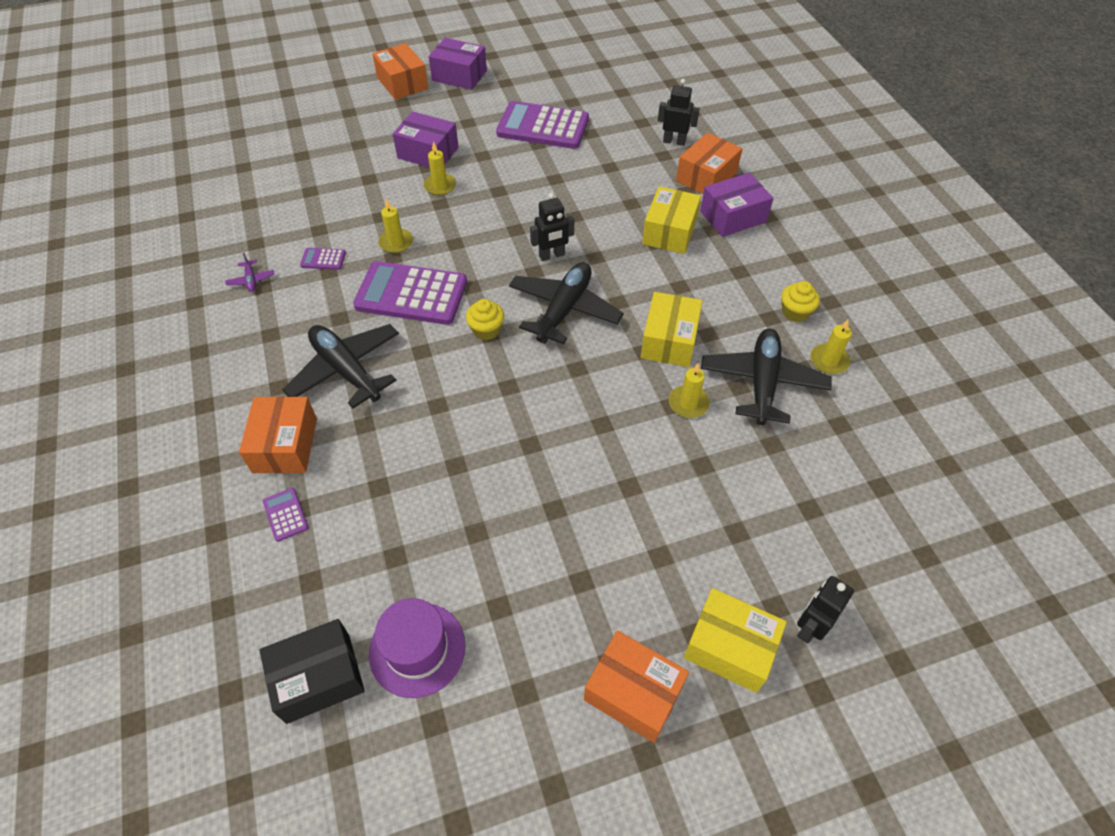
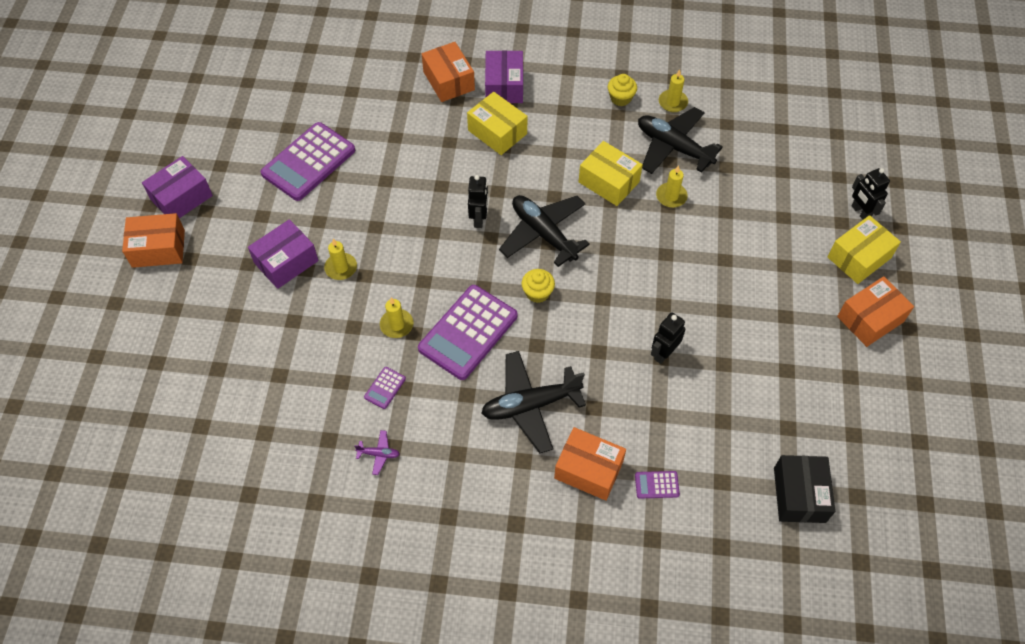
camera: 65 degrees left, 5 degrees up
purple hat [369,598,466,698] -> none
black robot [658,79,700,146] -> black robot moved to [651,312,685,364]

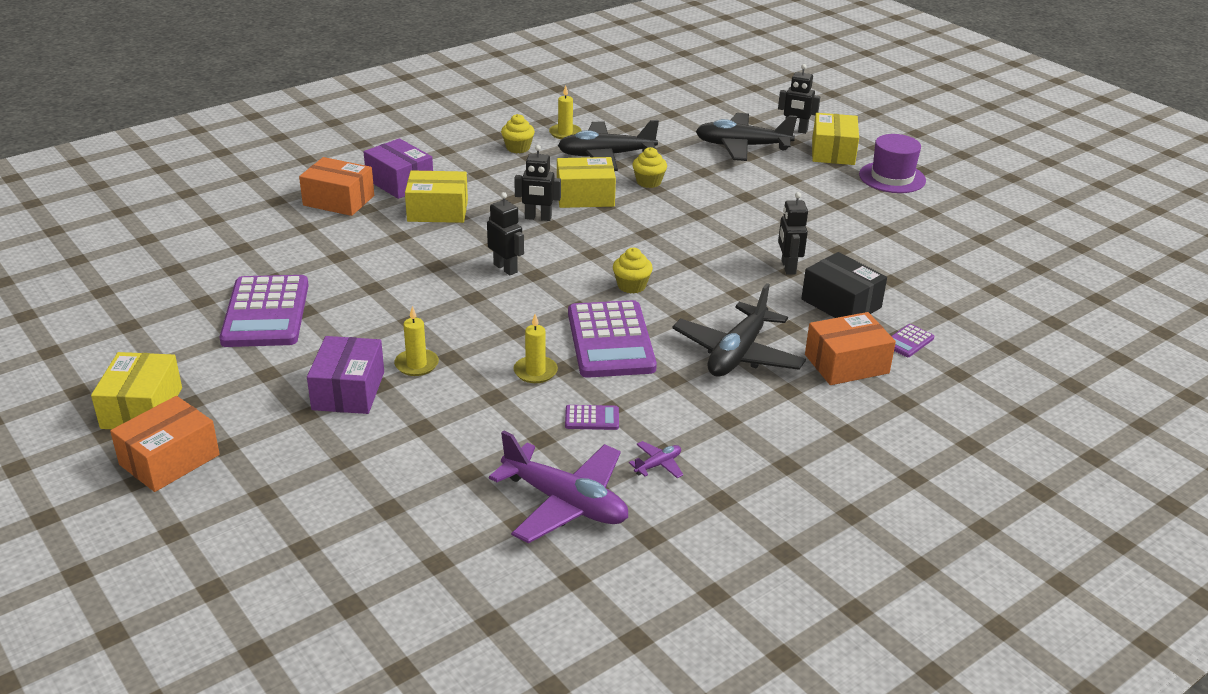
camera: 45 degrees left, 25 degrees down
purple box [142,156,213,218] -> yellow box [91,352,182,429]
purple calculator [364,367,406,409] -> purple calculator turned 75 degrees counterclockwise [565,405,619,430]
black plane [499,195,590,267] -> black plane moved to [696,113,797,161]
yellow candle [656,165,688,208] -> yellow cupcake [632,147,667,188]
black box [774,455,835,523] -> black box moved to [801,252,887,318]
orange box [837,276,914,347] -> purple hat [859,134,926,193]
none -> purple plane [489,430,628,544]
none -> black robot [514,145,561,221]

